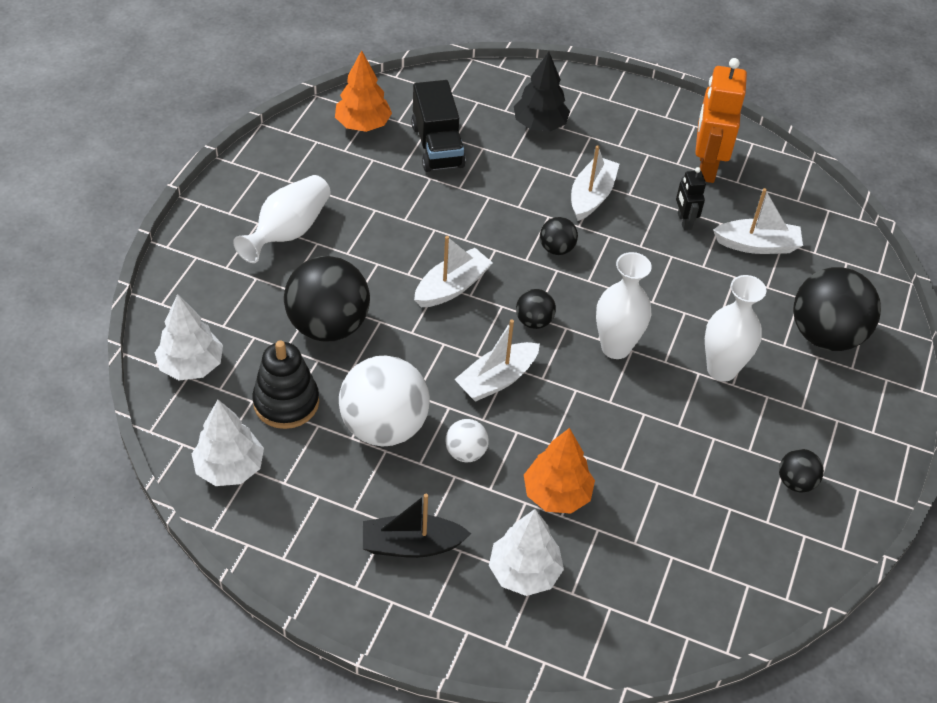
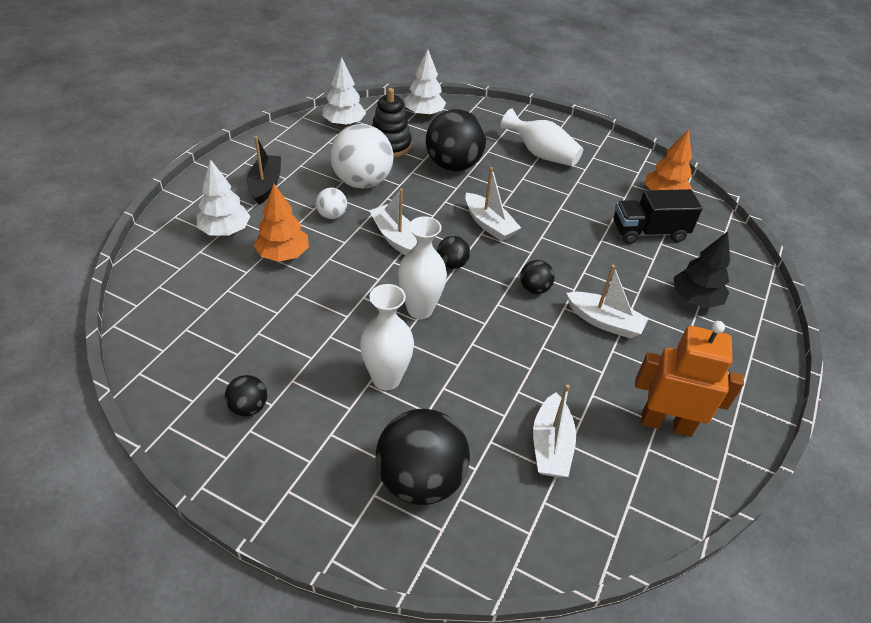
camera: 95 degrees right, 5 degrees down
black robot [676,167,706,230] -> none

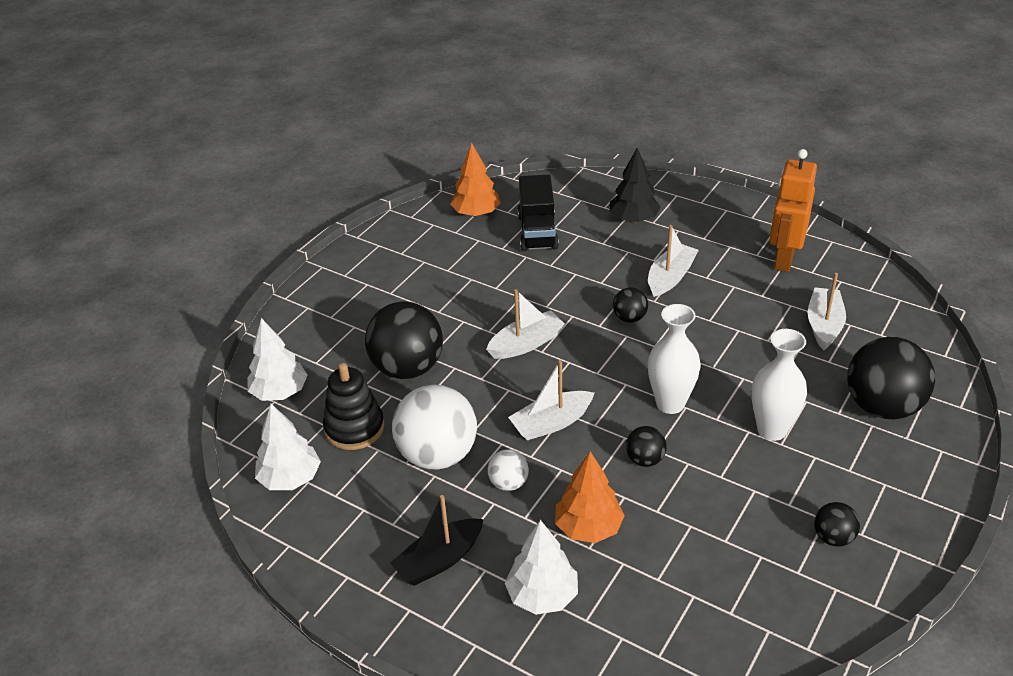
camera: 80 degrees left, 5 degrees down
black boat [247,136,281,205] -> black boat turned 45 degrees counterclockwise [390,495,484,586]
black ball [437,236,470,269] -> black ball moved to [626,426,667,467]
white vase [501,108,583,167] -> none
white boat [533,384,576,477] -> white boat turned 90 degrees counterclockwise [808,273,846,350]

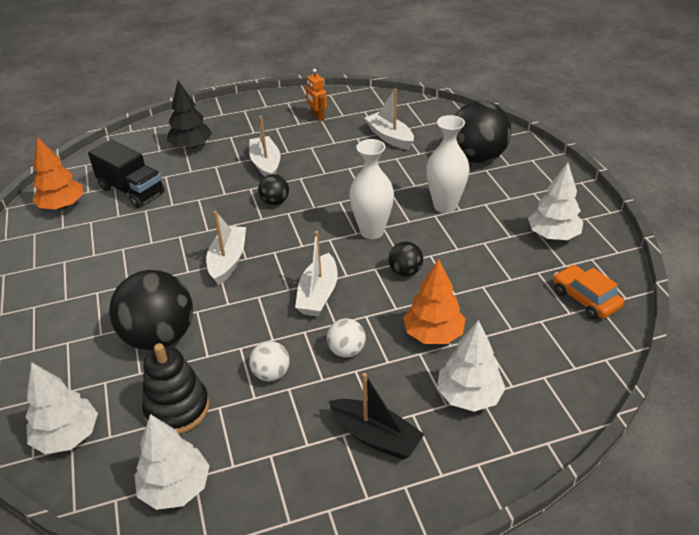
camera: 50 degrees left, 0 degrees up
black boat [390,495,484,586] -> black boat turned 60 degrees counterclockwise [329,373,424,459]
white ball [392,385,477,469] -> white ball [249,341,290,381], size x0.48
orange robot [769,149,817,272] -> orange robot [306,69,327,121], size x0.52
black ball [814,502,860,547] -> white tree [528,162,583,240]
none -> orange car [553,265,624,320]

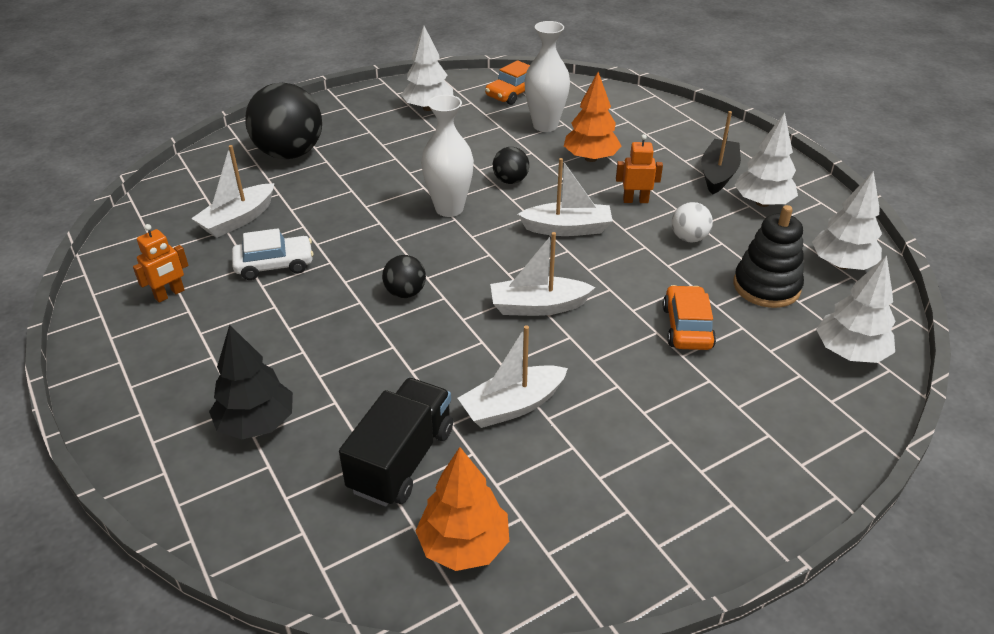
camera: 105 degrees left, 0 degrees up
black ball [109,270,193,351] -> orange car [663,285,716,350]
white boat [249,116,281,177] -> white boat moved to [458,325,568,428]
white ball [327,318,366,358] -> orange robot [616,134,663,203]
white vase [426,115,470,213] -> white vase moved to [524,21,570,132]
white tree [437,320,506,412] -> white tree moved to [735,113,798,207]
none -> white car [232,228,314,280]

